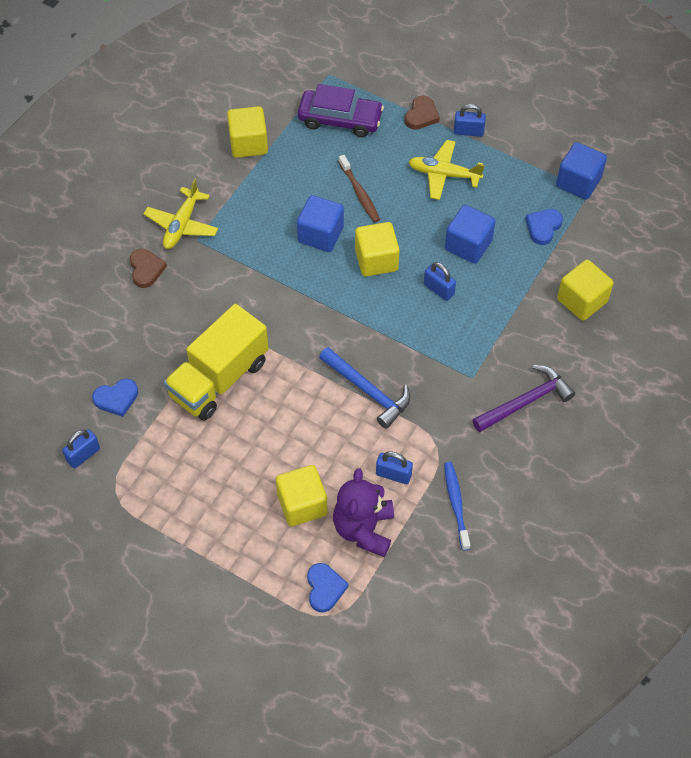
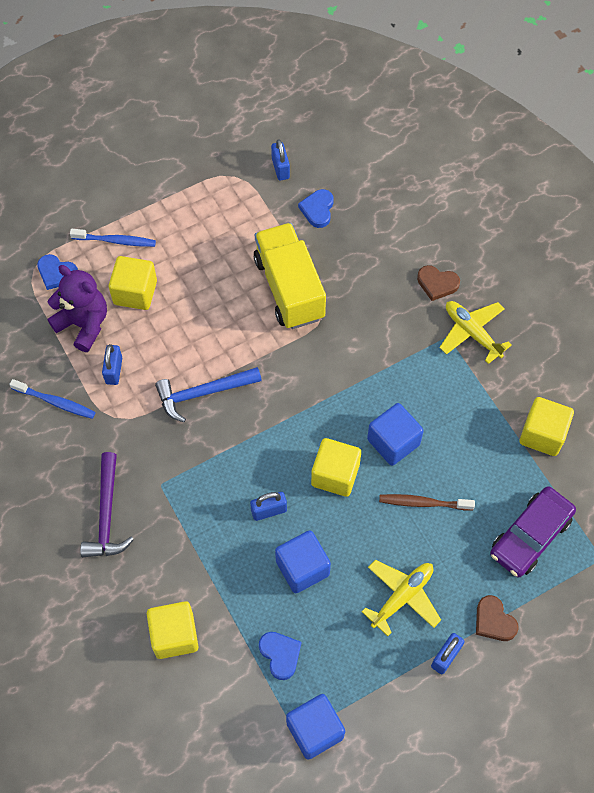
camera: 120 degrees right, 5 degrees up
blue padlock [376,451,413,484] -> blue padlock turned 45 degrees counterclockwise [102,344,122,385]
none -> blue toothbrush [70,229,156,247]

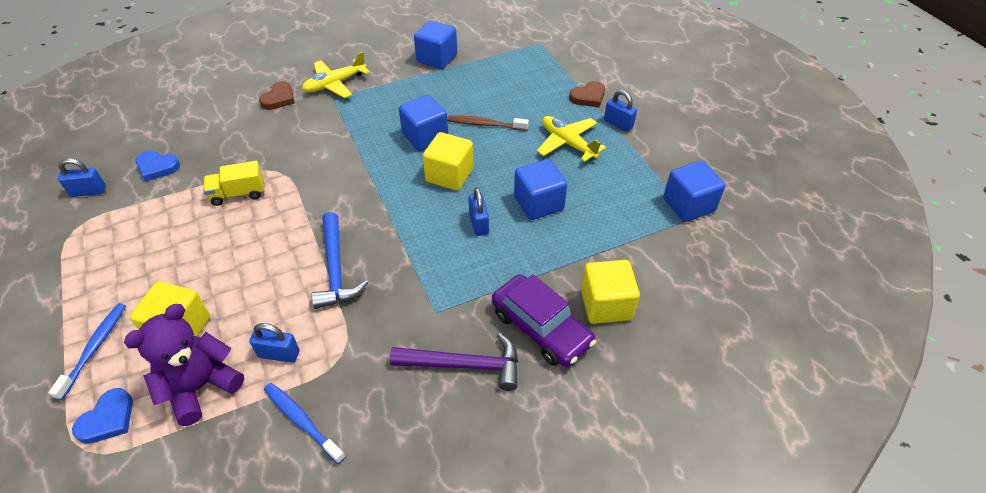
camera: 85 degrees left, 15 degrees down
blue toothbrush [9,379,96,419] -> blue toothbrush turned 75 degrees counterclockwise [264,383,346,464]
yellow truck [254,223,326,329] -> yellow truck [203,161,264,206], size x0.52
blue heart [259,632,301,680] -> none
brown toothbrush [379,494,475,510] -> brown toothbrush turned 90 degrees clockwise [447,115,529,131]
purple car [490,486,576,577] -> purple car moved to [492,274,596,367]
yellow cube [520,397,574,456] -> blue cube [414,20,457,69]

